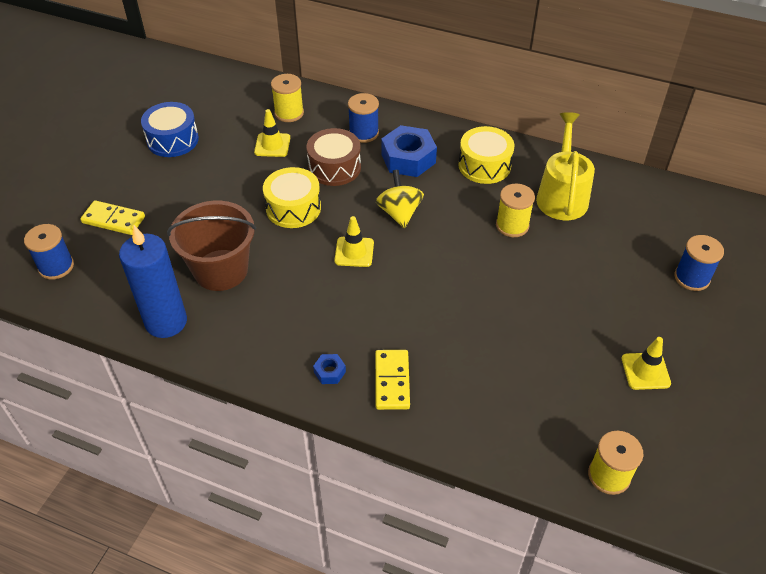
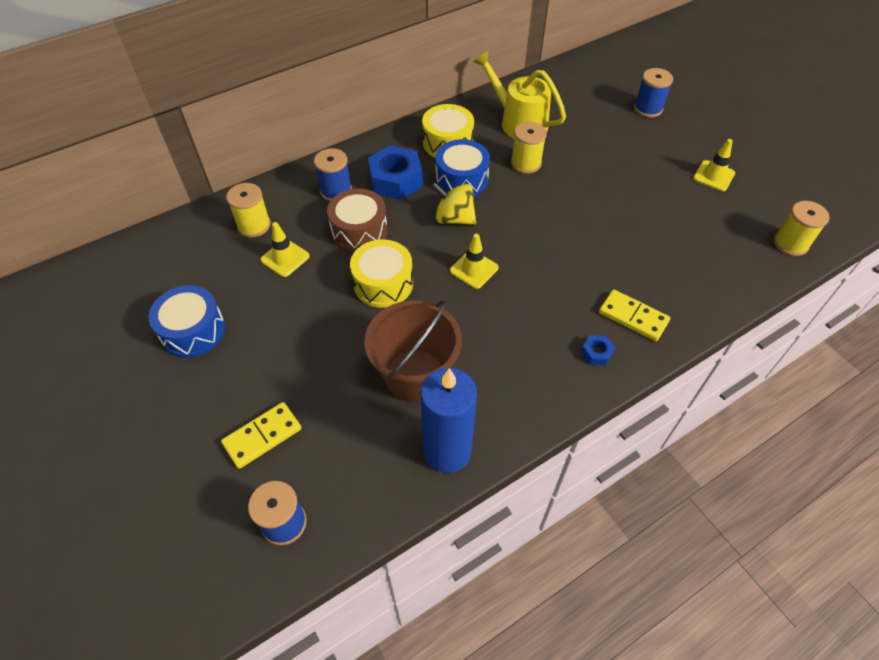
camera: 55 degrees left, 5 degrees up
none -> blue drum [435,139,490,197]

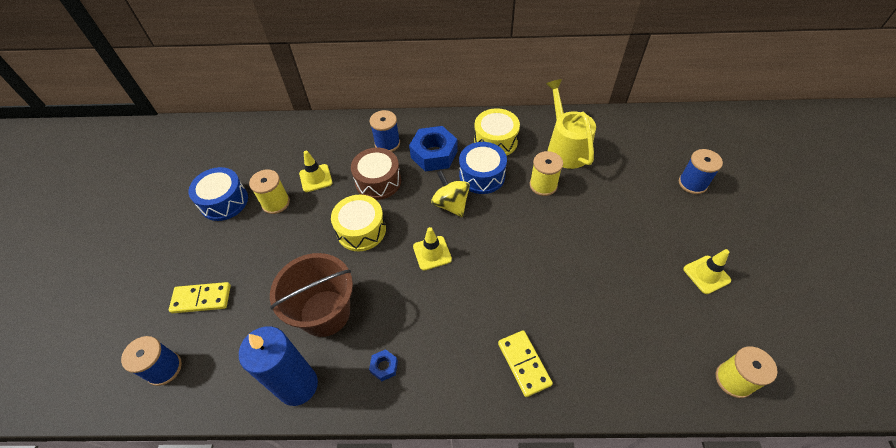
camera: 35 degrees right, 0 degrees up
yellow spool [226,183,271,237] -> yellow spool moved to [249,169,290,214]
blue nut [581,335,615,365] -> blue nut moved to [369,349,398,381]

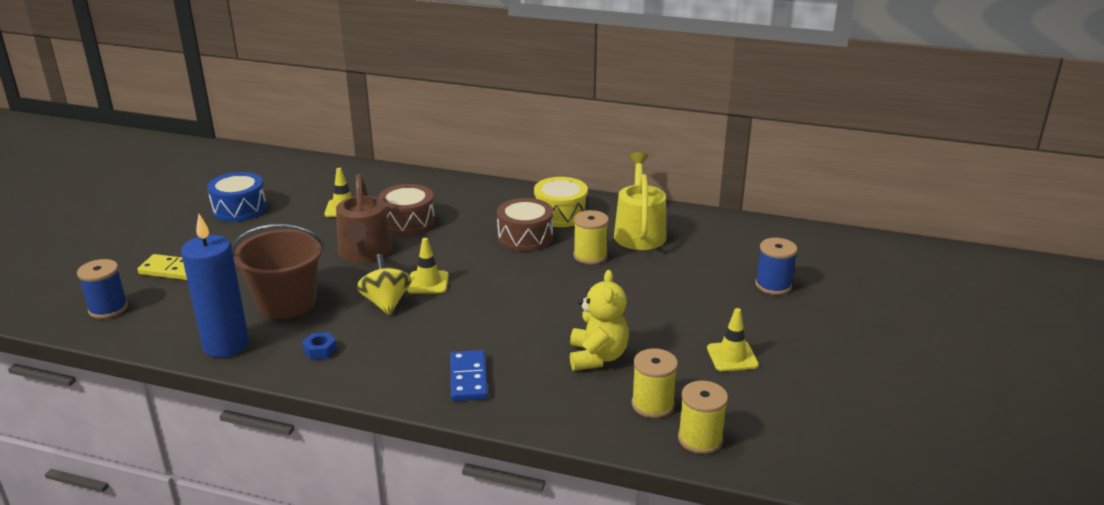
camera: 15 degrees right, 25 degrees down
yellow spool [249,169,290,214] -> yellow spool moved to [632,348,678,418]
yellow drum [331,195,386,251] -> brown watering can [336,174,392,263]
blue spool [370,110,400,152] -> none
blue nut [409,126,458,171] -> none
yellow spinning top [431,170,470,217] -> yellow spinning top moved to [357,254,411,316]
blue drum [459,142,507,194] -> brown drum [497,198,553,251]
yellow domino [498,330,553,397] -> blue domino [450,350,488,401]
none -> yellow teddy bear [570,270,629,370]

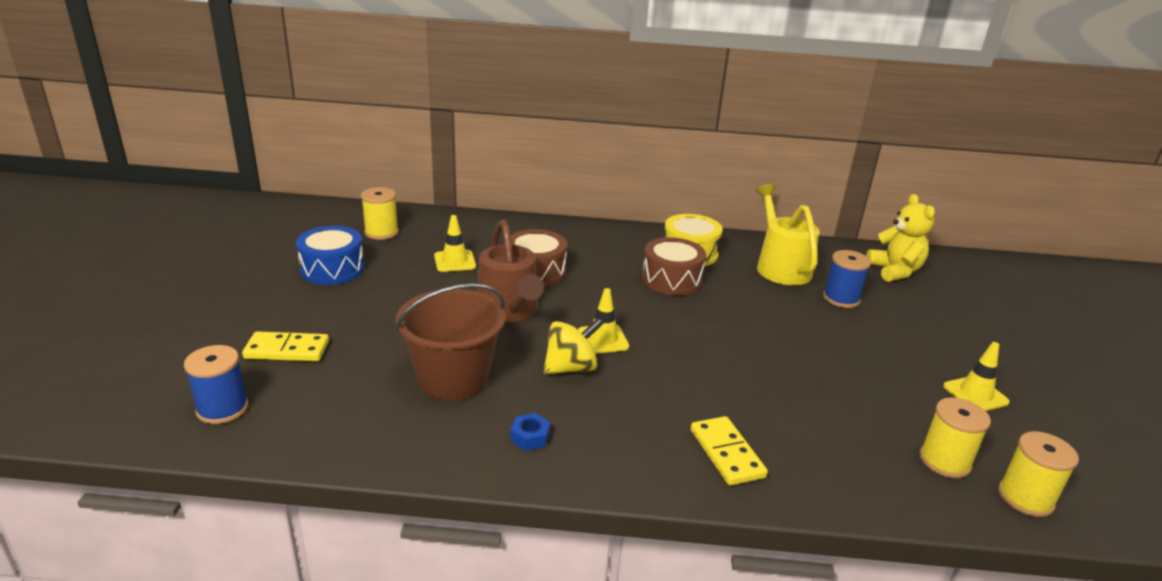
camera: 15 degrees left, 0 degrees up
blue candle [181,214,249,358] -> none
yellow spinning top [357,254,411,316] -> yellow spinning top turned 90 degrees clockwise [543,318,603,374]
blue domino [450,350,488,401] -> yellow domino [691,416,768,485]
yellow teddy bear [570,270,629,370] -> yellow teddy bear moved to [866,194,935,282]
yellow spool [573,210,609,264] -> yellow spool moved to [361,187,399,240]
blue spool [755,238,797,295] -> blue spool moved to [823,250,871,308]

